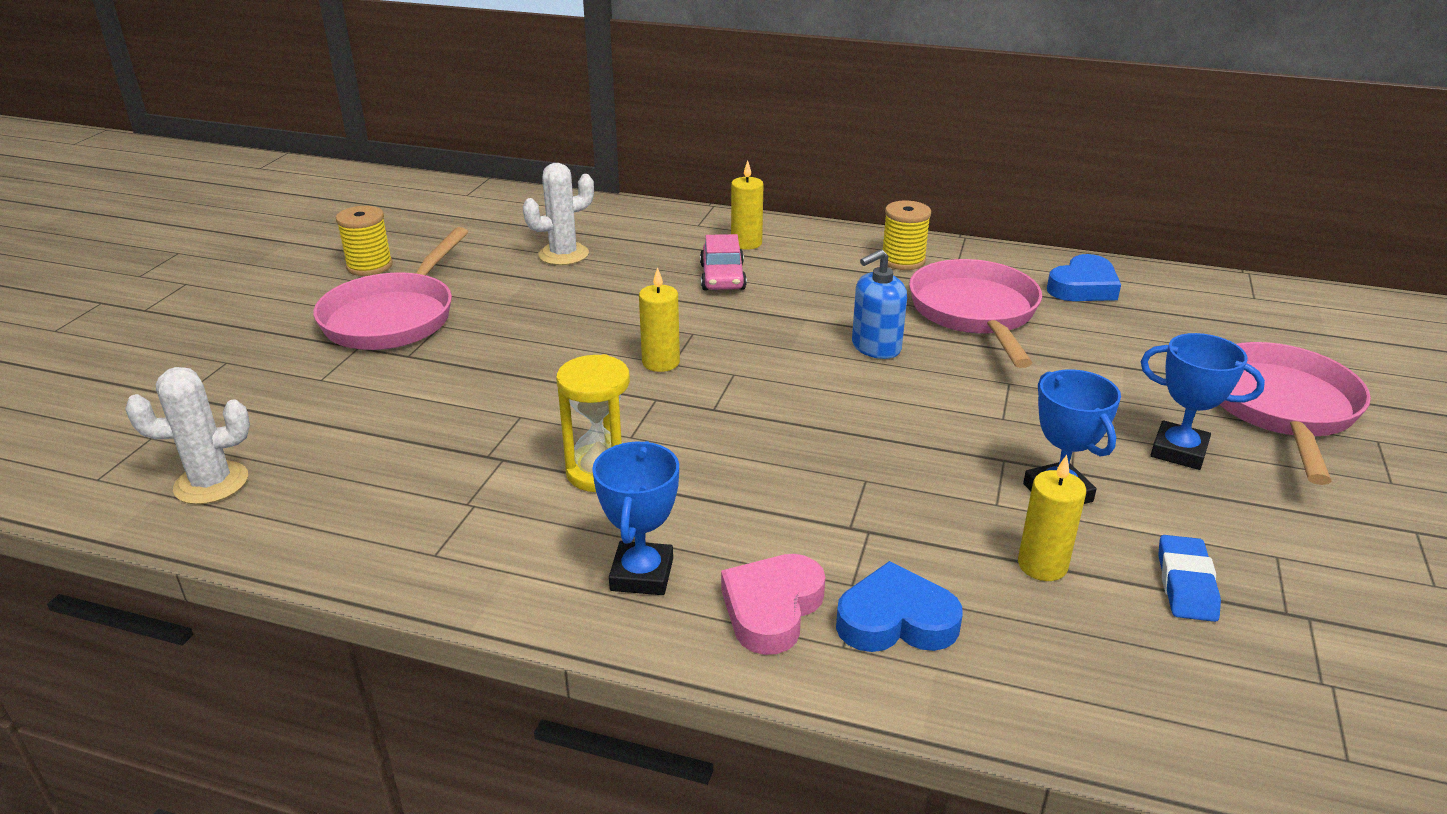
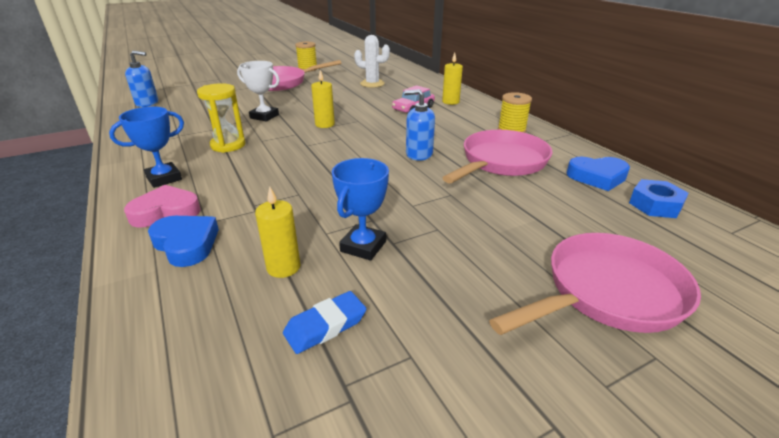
camera: 45 degrees right, 0 degrees up
white cactus [125,367,250,505] -> blue soap dispenser [125,51,158,107]
blue trophy [1141,333,1265,470] -> none
none -> white trophy [237,61,280,122]
none -> blue nut [629,179,689,218]

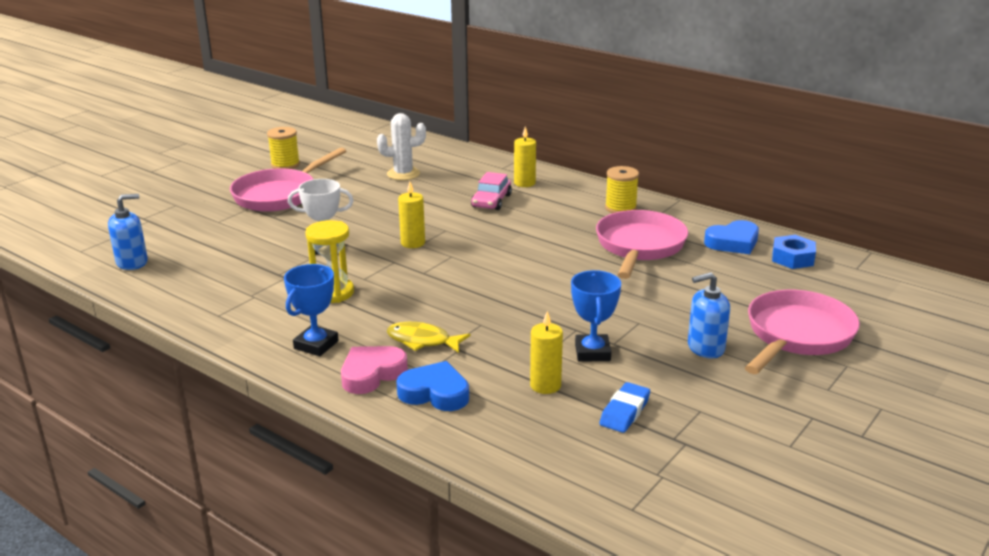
camera: 25 degrees left, 5 degrees down
blue soap dispenser [404,89,435,161] -> blue soap dispenser moved to [688,272,730,359]
none -> yellow fish [387,322,470,353]

